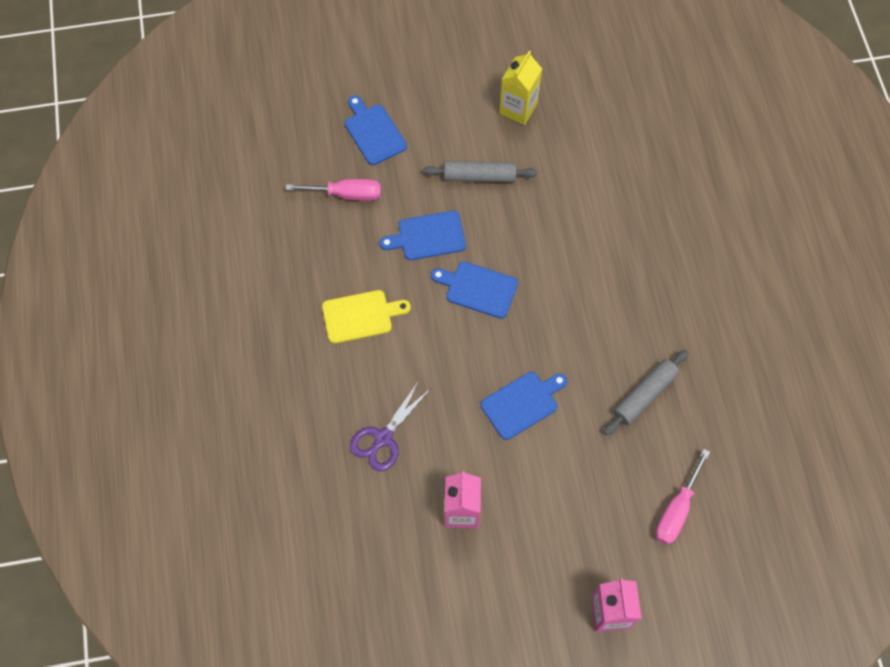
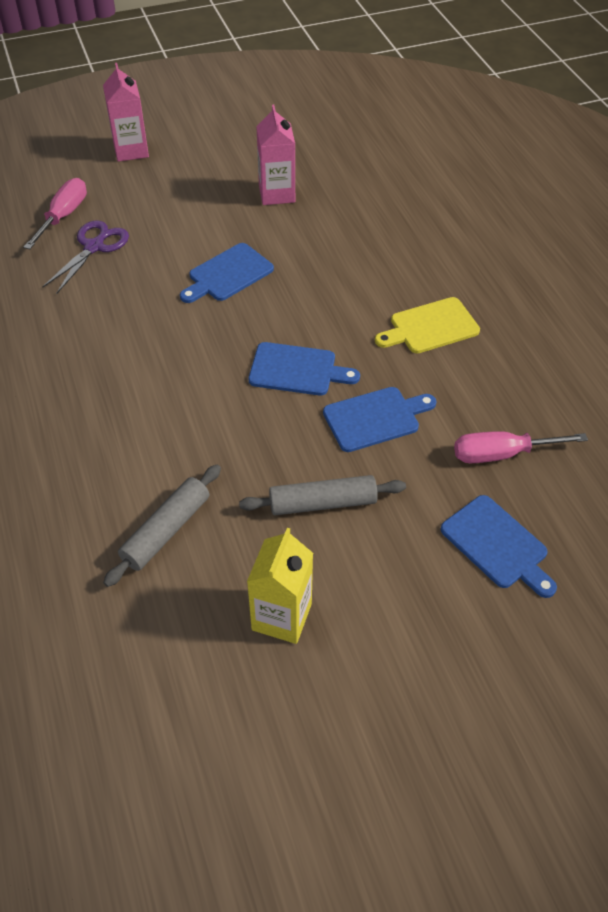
camera: 170 degrees right, 15 degrees down
purple scissors [350,381,431,472] -> purple scissors moved to [42,220,129,294]
grey rolling pin [604,350,688,435] -> grey rolling pin moved to [103,465,221,587]

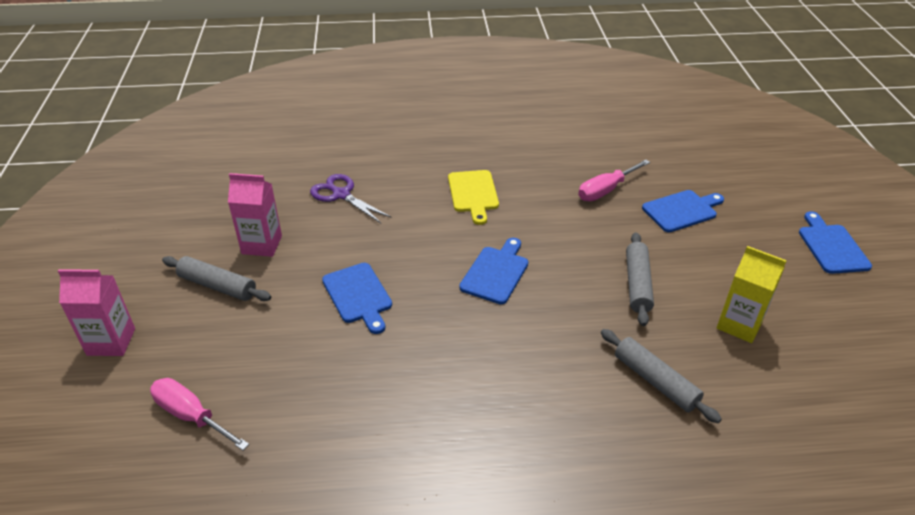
camera: 75 degrees left, 10 degrees down
purple scissors [42,220,129,294] -> purple scissors moved to [310,174,392,223]
blue cutting board [323,387,437,452] -> blue cutting board moved to [799,211,872,274]
pink screwdriver [454,431,588,463] -> pink screwdriver turned 45 degrees clockwise [578,160,650,201]
none -> grey rolling pin [162,256,271,301]

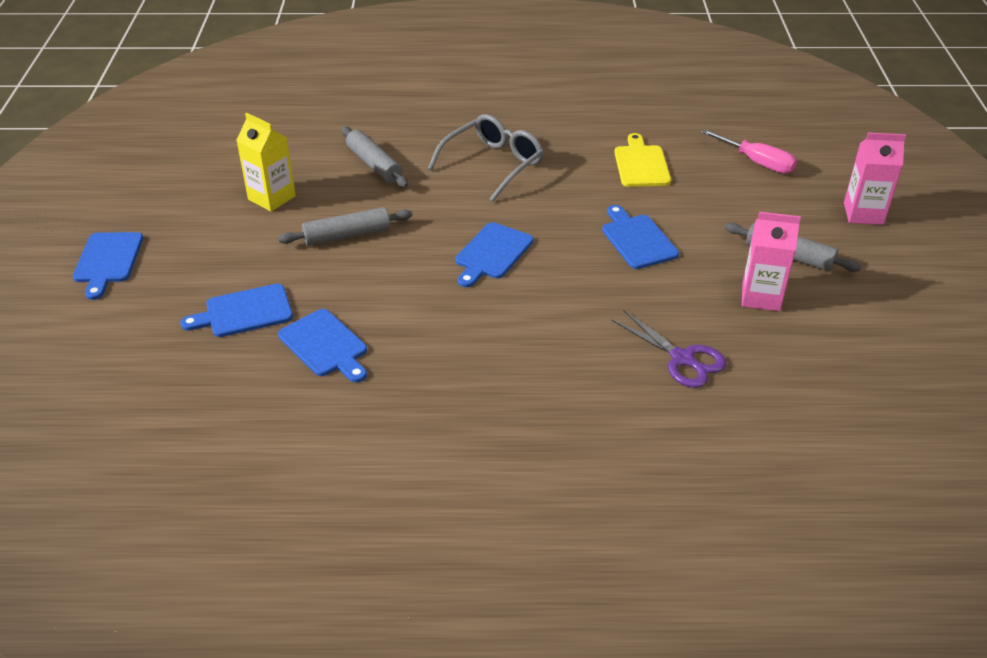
camera: 175 degrees left, 0 degrees up
yellow cutting board [448,170,499,225] -> yellow cutting board moved to [614,133,671,187]
pink screwdriver [578,160,650,201] -> blue cutting board [278,309,367,383]
grey rolling pin [626,232,654,326] -> grey rolling pin turned 60 degrees clockwise [278,207,412,246]
none -> grey glasses [428,114,544,202]

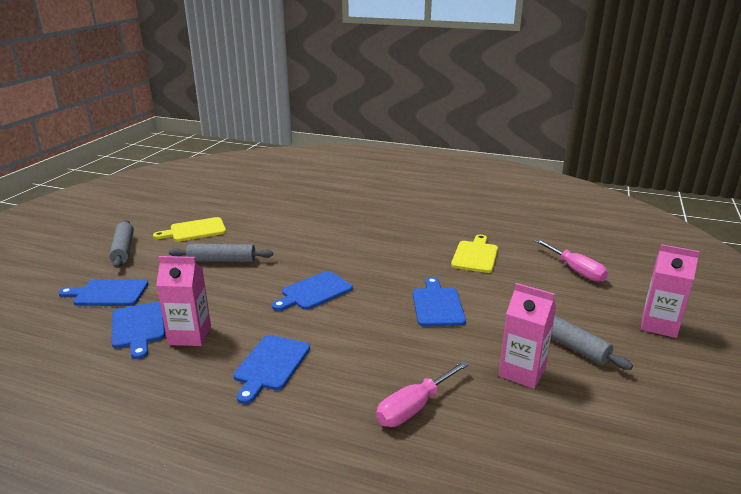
camera: 20 degrees right, 15 degrees down
blue cutting board [73,232,143,300] -> blue cutting board moved to [233,335,310,404]
yellow carton [236,113,296,212] -> yellow cutting board [153,217,226,242]
grey rolling pin [341,127,408,187] -> grey rolling pin moved to [109,220,134,268]
grey glasses [428,114,544,202] -> none
purple scissors [611,310,727,388] -> pink screwdriver [376,361,469,427]
none -> pink carton [156,256,211,346]

